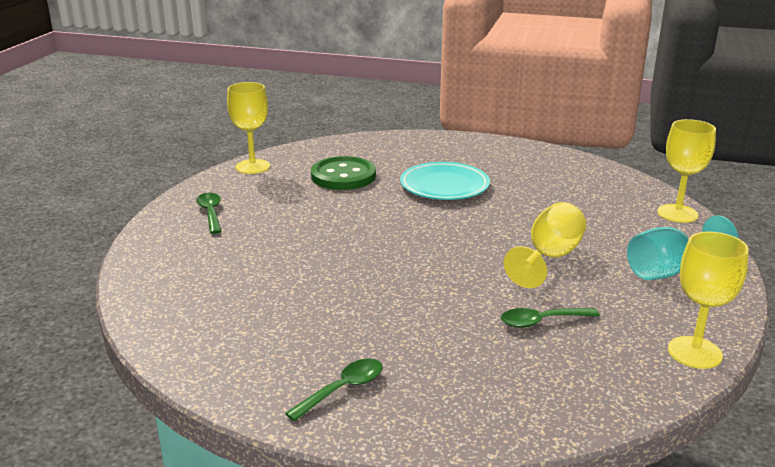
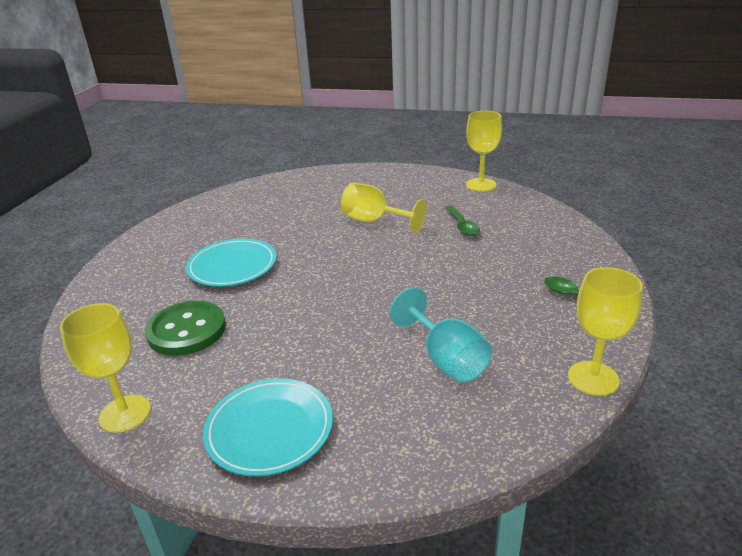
camera: 90 degrees left, 5 degrees up
green spoon [196,193,221,234] -> turquoise plate [203,378,333,477]
turquoise goblet [627,215,739,280] -> turquoise goblet moved to [390,287,492,383]
yellow goblet [658,119,716,223] -> yellow goblet moved to [568,267,643,396]

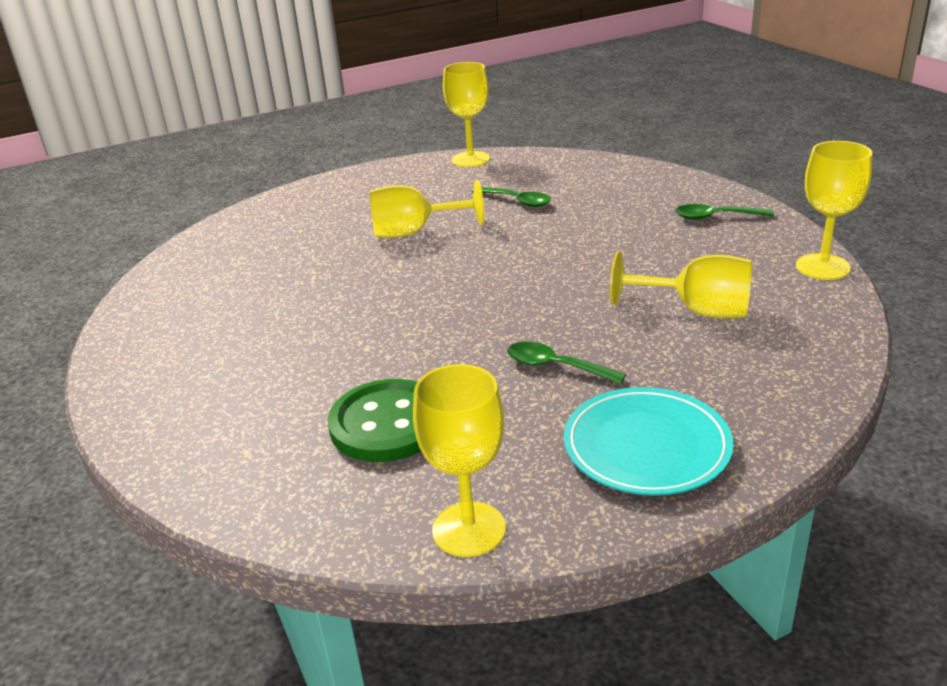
camera: 40 degrees left, 0 degrees up
turquoise plate [186,238,277,287] -> none
turquoise goblet [390,287,492,383] -> yellow goblet [610,251,752,318]
none -> green spoon [507,342,626,384]

